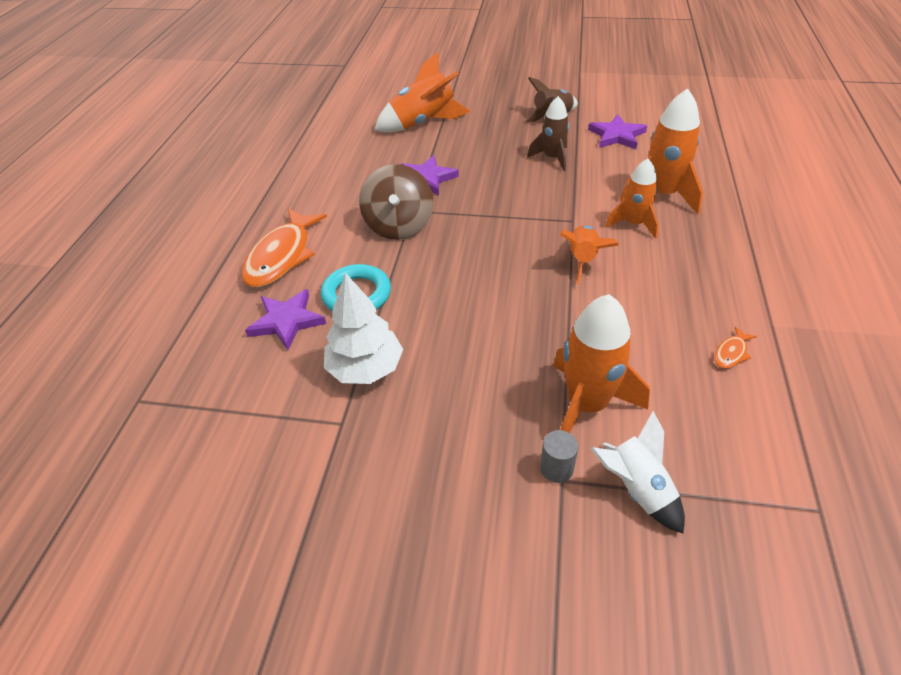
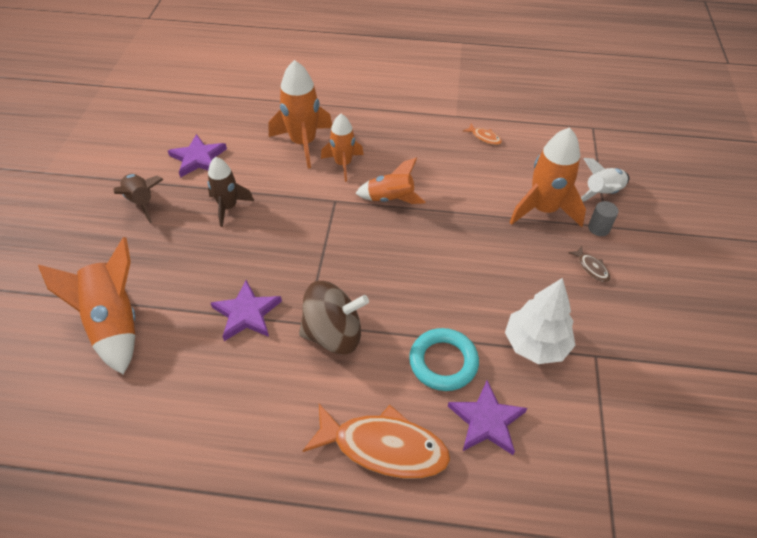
camera: 95 degrees left, 5 degrees up
none -> brown fish [568,246,610,282]

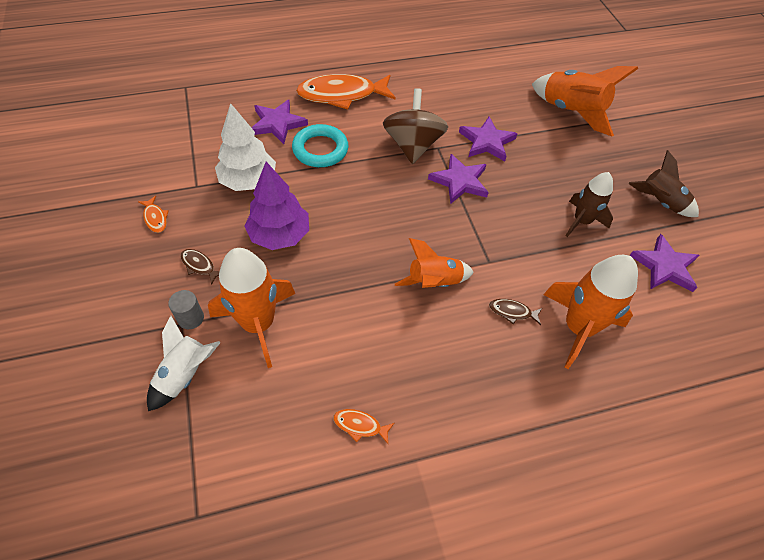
camera: 155 degrees right, 5 degrees up
brown spinning top [299,281,369,355] -> brown spinning top turned 120 degrees clockwise [383,88,448,164]
orange rocket [321,114,364,182] -> brown fish [489,299,542,325]
none -> orange fish [138,196,169,233]
none -> purple tree [244,162,309,250]
none -> purple star [428,154,489,204]

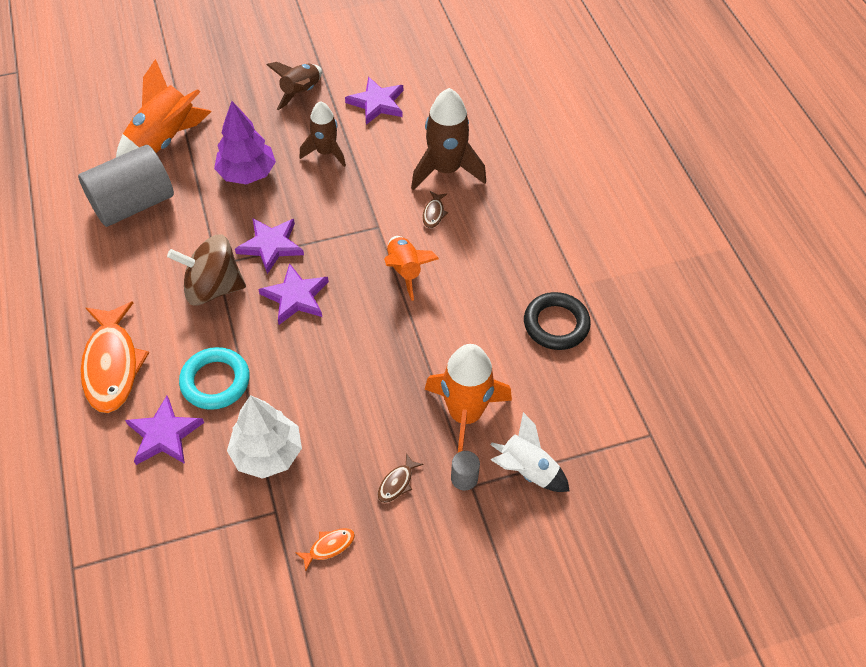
camera: 90 degrees left, 0 degrees up
purple tree [244,162,309,250] -> purple tree moved to [214,101,276,184]
orange fish [333,409,394,444] -> black ring [524,292,591,350]
purple star [459,117,518,161] -> purple star moved to [258,263,329,325]
orange rocket [543,255,638,369] -> brown rocket [411,88,486,190]
none -> grey cylinder [78,145,174,227]

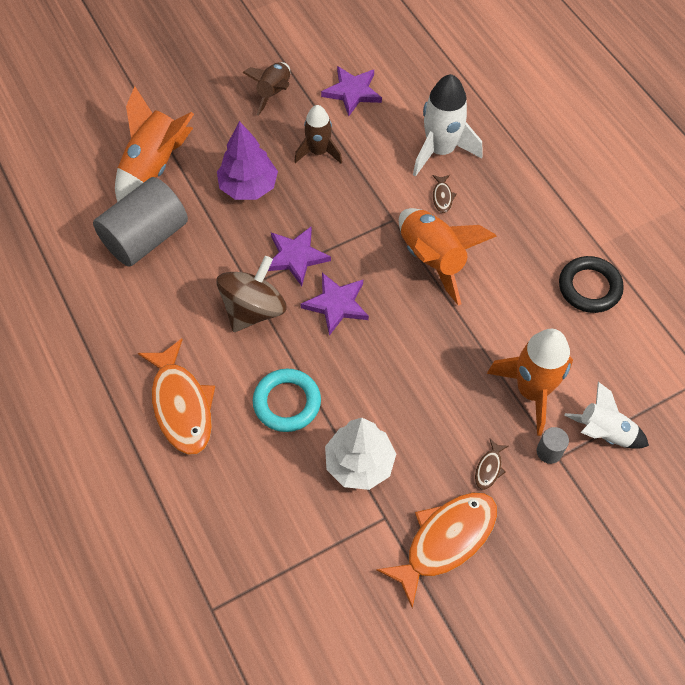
camera: 10 degrees left, 5 degrees up
purple star [125,396,204,465] -> none
brown spinning top [167,235,246,306] -> brown spinning top turned 135 degrees clockwise [216,256,287,332]
orange fish [295,528,355,571] -> orange fish [376,492,497,608], size x2.39
orange rocket [384,236,439,301] -> orange rocket [399,208,497,306], size x1.56
brown rocket [411,88,486,190] -> white rocket [413,74,482,177]

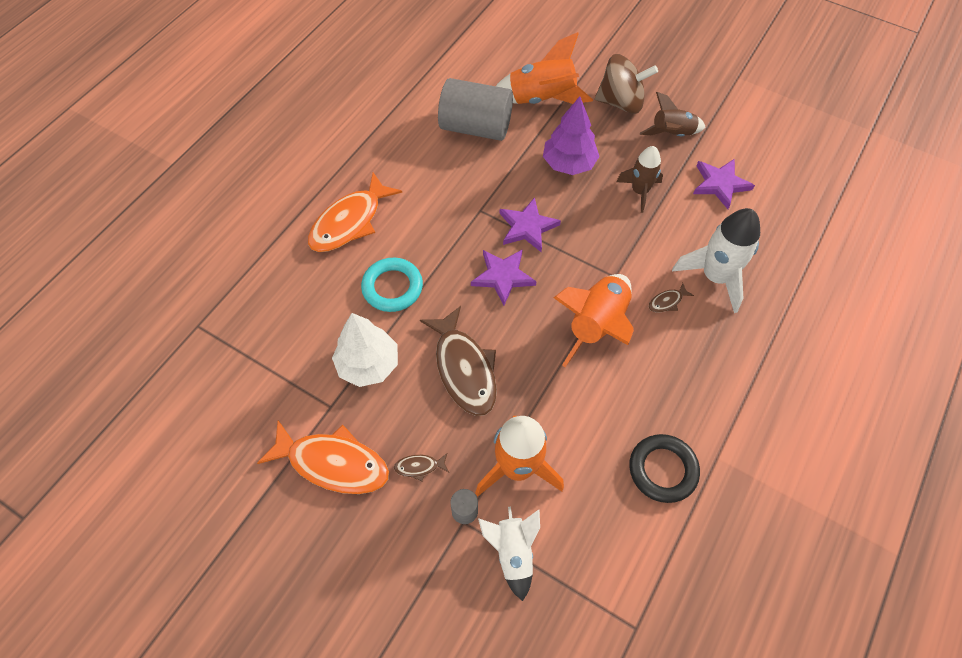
camera: 60 degrees right, 0 degrees up
brown spinning top [216,256,287,332] -> brown spinning top moved to [595,54,658,114]
none -> brown fish [420,306,497,416]

